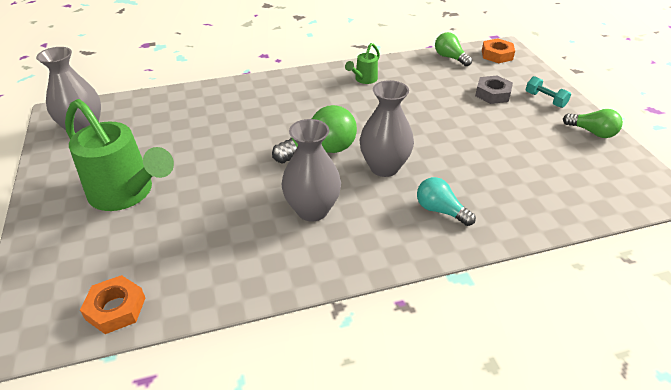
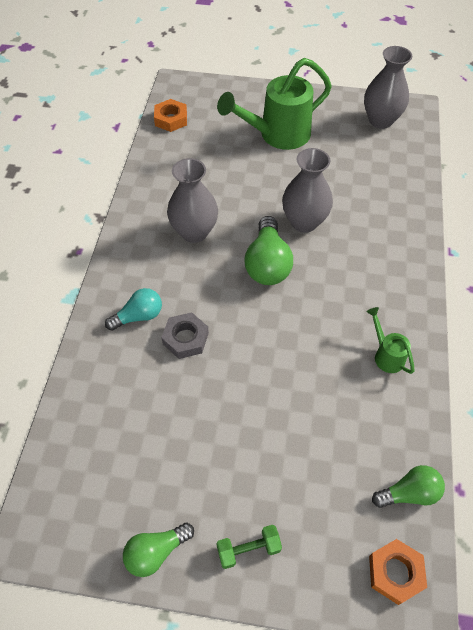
camera: 115 degrees right, 15 degrees up
grey vase [360,80,414,177] -> grey vase moved to [282,148,333,233]
grey nut [475,75,513,104] -> grey nut moved to [161,312,209,359]
turquoise dumbbell [525,76,571,108] -> green dumbbell [216,525,282,569]

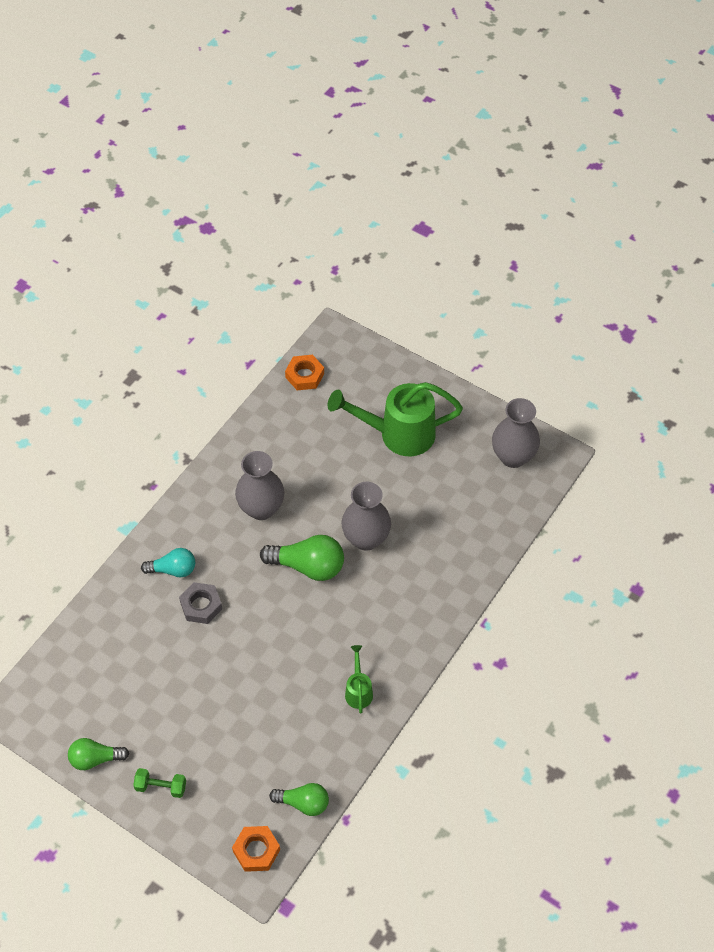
camera: 25 degrees right, 0 degrees up
green light bulb [244,216,293,285] -> green light bulb turned 105 degrees counterclockwise [260,535,344,581]

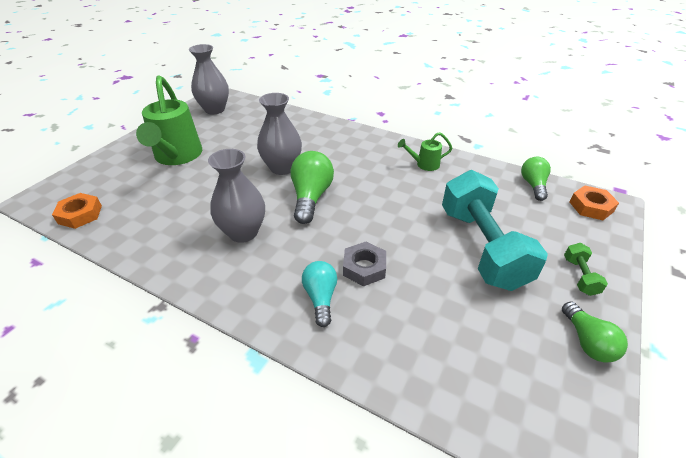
camera: 95 degrees left, 15 degrees down
none -> turquoise dumbbell [442,170,548,291]

